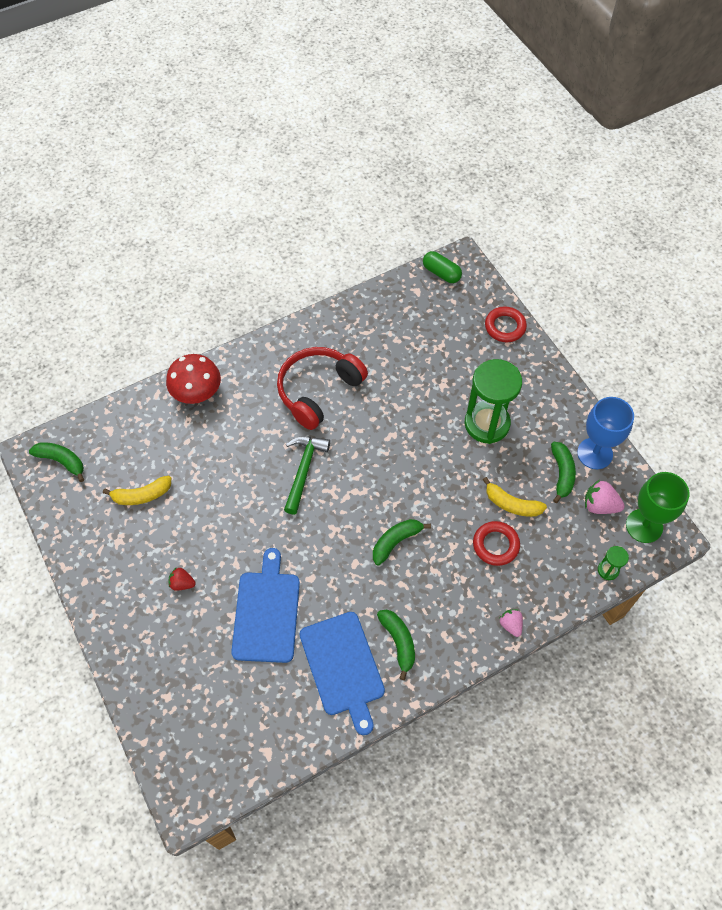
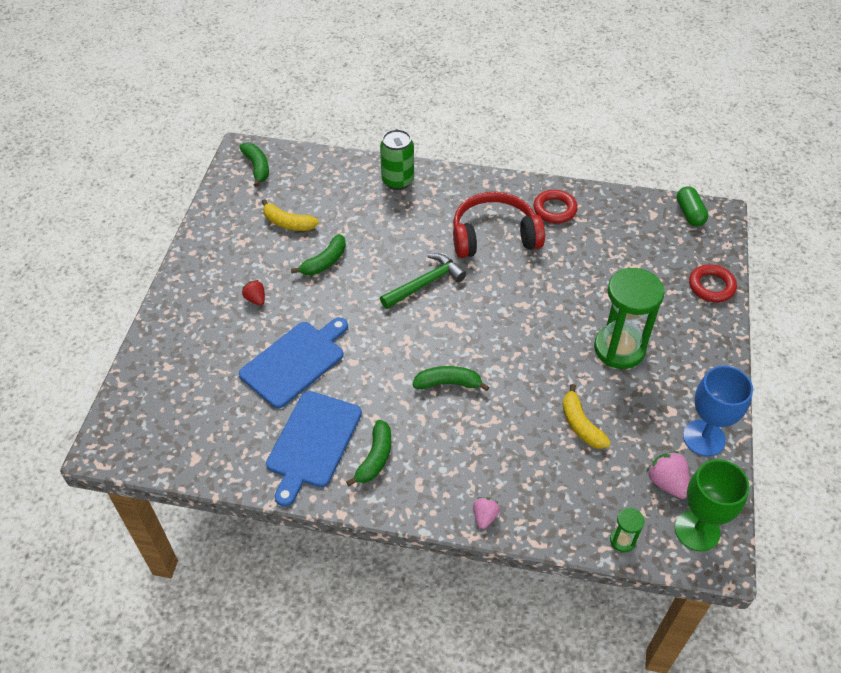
camera: 40 degrees right, 10 degrees down
red mushroom [166,354,221,404] -> green can [380,129,414,190]
red ring [473,521,520,566] -> red ring moved to [533,190,578,223]
green banana [551,442,576,503] -> green banana moved to [291,234,346,275]

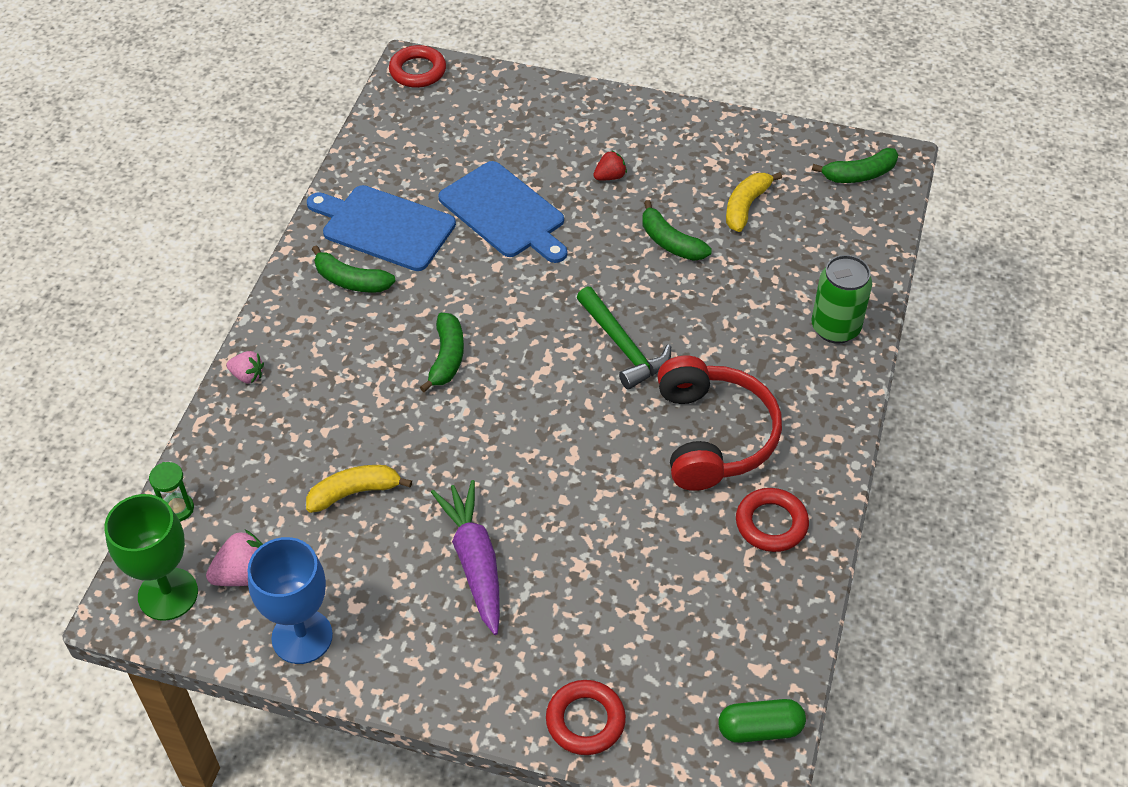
camera: 95 degrees right, 0 degrees up
green hourglass [594,268,665,369] -> purple carrot [431,480,500,635]
none -> red ring [389,45,446,88]

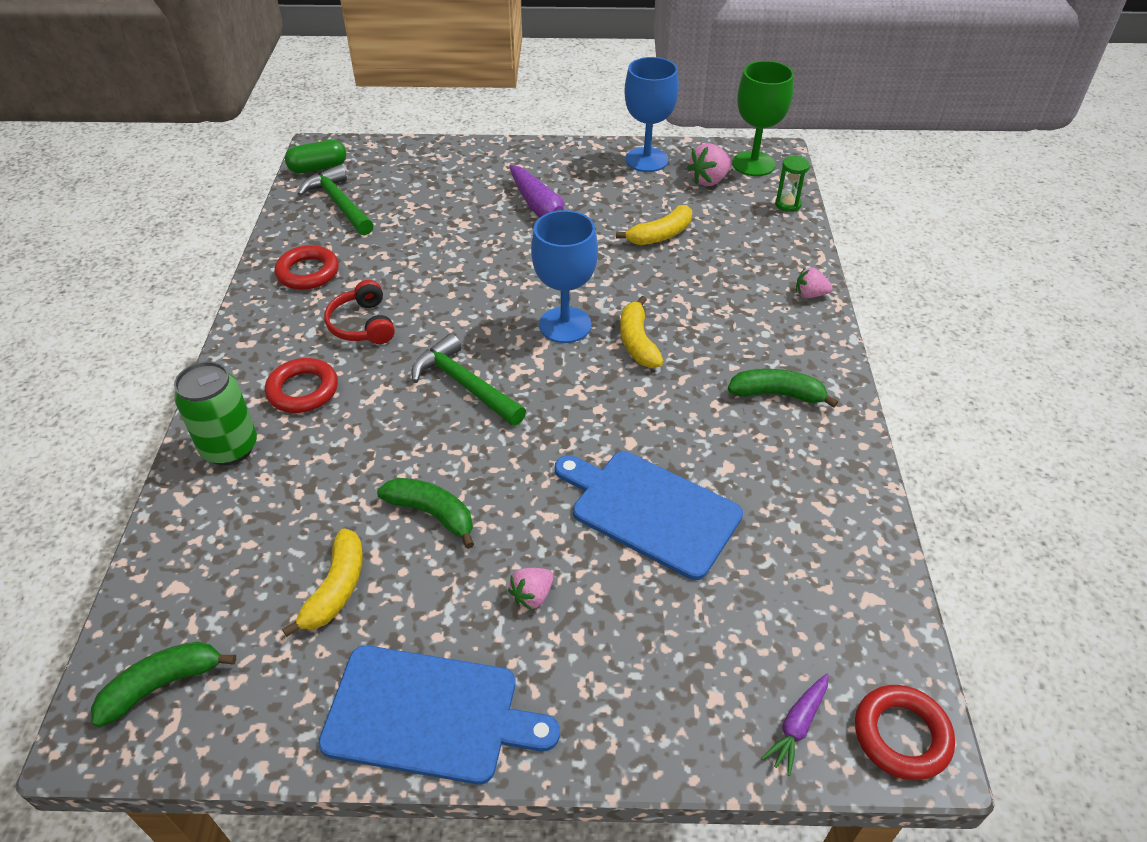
camera: 165 degrees right, 5 degrees down
blue cutting board [307,185,456,271] -> blue cutting board moved to [318,645,560,785]
green banana [420,313,464,392] -> yellow banana [620,296,664,368]
red ring [546,680,626,755] -> red ring moved to [265,358,338,413]
red strawberry [593,150,627,180] -> pink strawberry [508,568,553,610]
red headphones [657,355,782,491] -> red headphones [324,280,395,344], size x0.57
none -> green hammer [298,165,374,236]
none -> blue goblet [531,210,598,343]
none -> purple carrot [761,674,829,776]

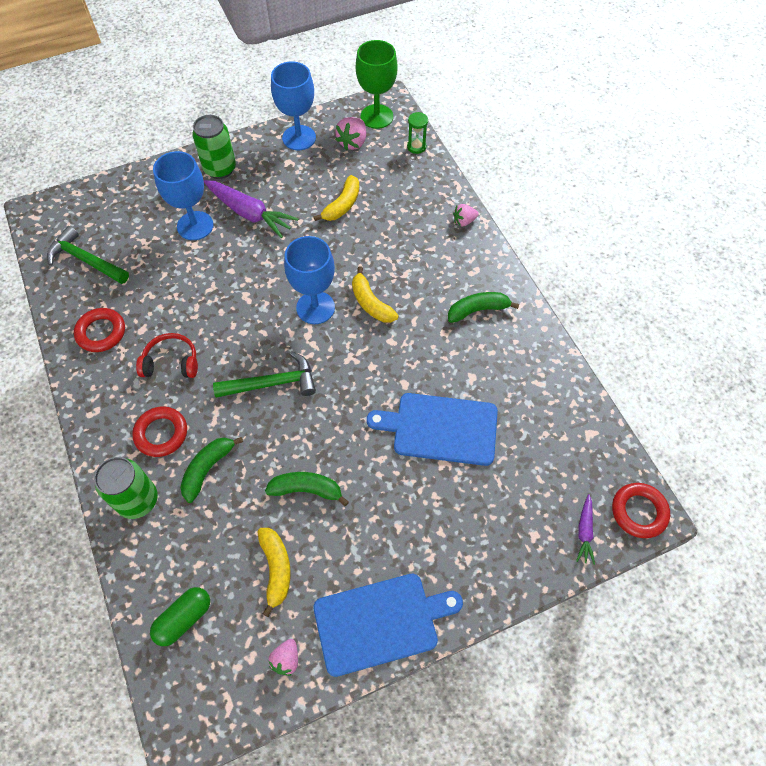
camera: 25 degrees left, 15 degrees up
green banana [91,641,236,727] -> green banana moved to [180,437,243,503]
green capsule [285,140,346,173] -> green capsule moved to [150,587,210,646]
red headphones [324,280,395,344] -> red headphones turned 135 degrees clockwise [136,333,198,378]
green hammer [412,334,526,426] -> green hammer turned 150 degrees clockwise [213,352,316,398]
pink strawberry [508,568,553,610] -> pink strawberry moved to [268,639,298,676]
none -> blue goblet [153,151,214,240]
none -> green can [192,115,236,179]

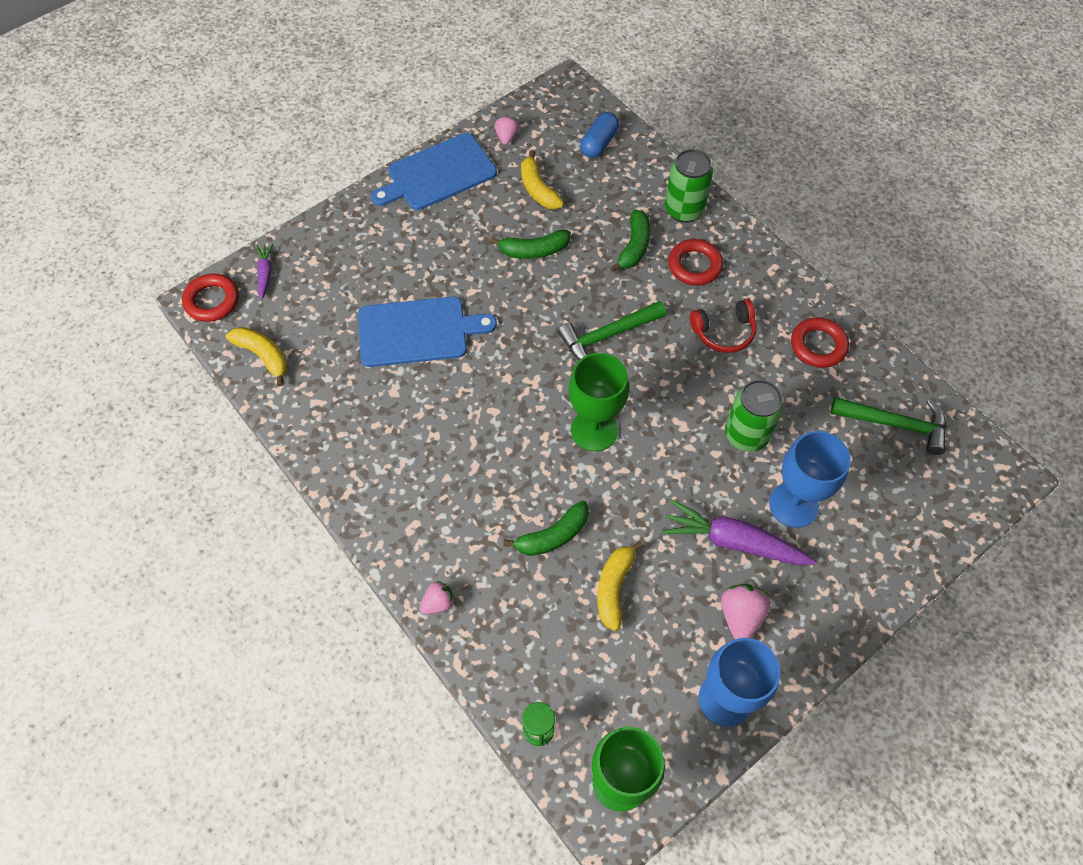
camera: 165 degrees right, 0 degrees up
green capsule [150,587,210,646] -> blue capsule [580,112,619,158]
green can [192,115,236,179] -> green can moved to [725,380,783,452]
blue goblet [284,236,335,324] -> green goblet [569,353,629,452]
pink strawberry [335,117,366,151] -> pink strawberry moved to [721,584,771,639]
yellow banana [352,267,399,323] -> yellow banana moved to [226,327,288,386]
green banana [448,292,519,323] -> green banana moved to [503,501,589,556]

